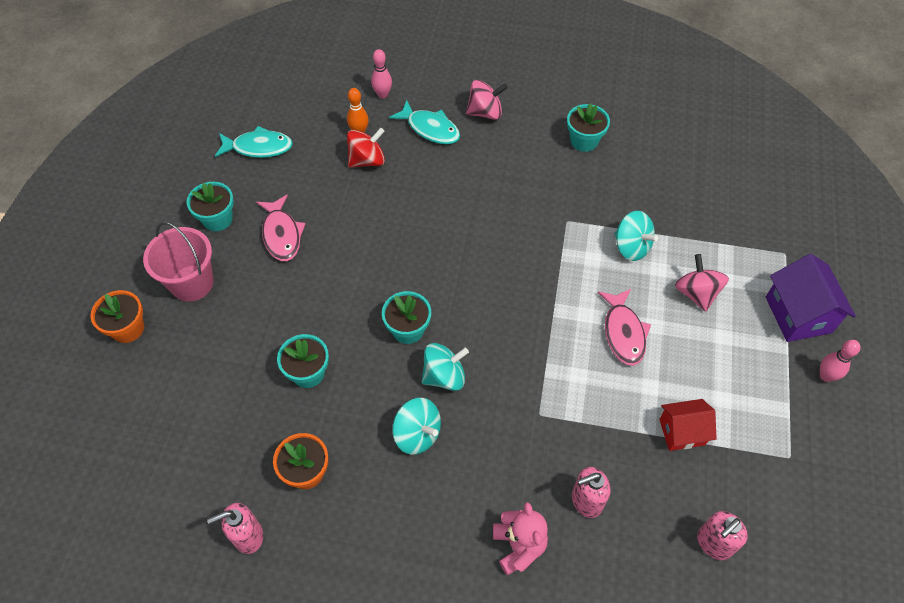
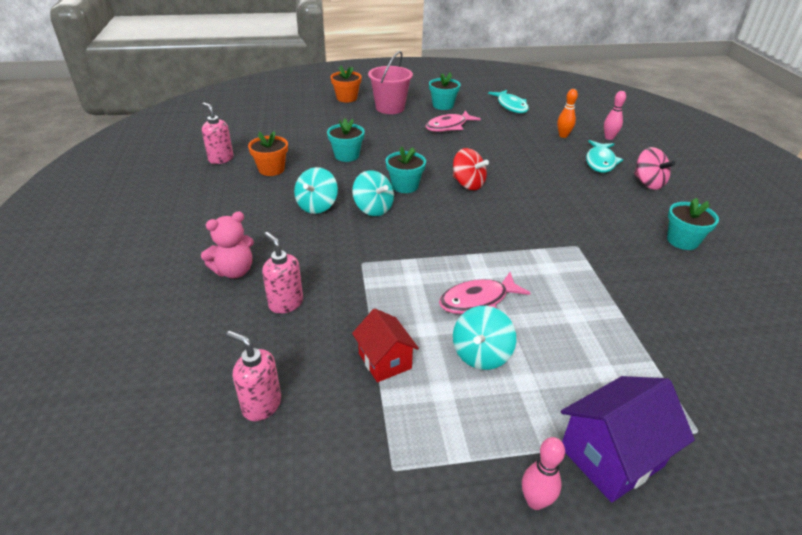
camera: 70 degrees right, 20 degrees down
red spinning top [347,128,385,168] -> red spinning top moved to [453,148,489,190]
turquoise spinning top [614,211,658,261] -> turquoise spinning top moved to [453,306,516,370]
pink spinning top [675,254,729,312] -> none

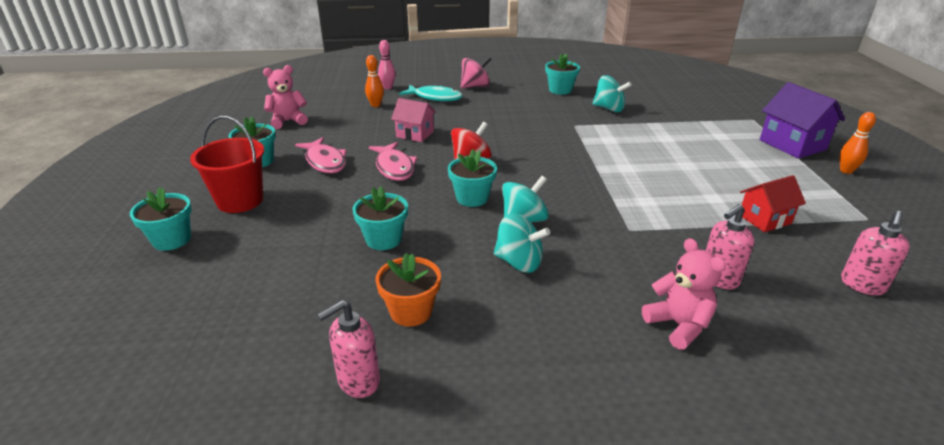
camera: 85 degrees left, 5 degrees down
orange flower pot [331,65,362,102] -> turquoise flower pot [130,187,192,251]
pink bucket [368,51,413,114] -> red bucket [190,116,264,213]
pink fish [439,272,531,314] -> pink fish moved to [369,142,418,181]
turquoise spinning top [453,306,516,370] -> turquoise spinning top moved to [592,75,632,112]
turquoise fish [488,90,529,113] -> pink teddy bear [263,65,308,129]
pink bowling pin [522,437,565,510] -> orange bowling pin [840,112,876,174]
none -> pink house [391,98,436,142]

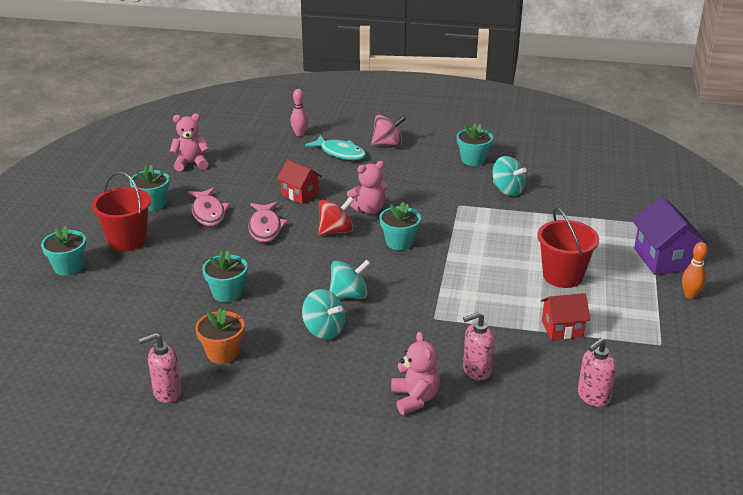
camera: 15 degrees right, 0 degrees up
orange bowling pin [365,55,384,107] -> none
pink house [391,98,436,142] -> red house [277,159,322,204]
turquoise flower pot [448,149,497,207] -> turquoise flower pot moved to [379,202,421,250]
none -> pink teddy bear [347,161,387,214]
none -> red bucket [537,207,599,288]

